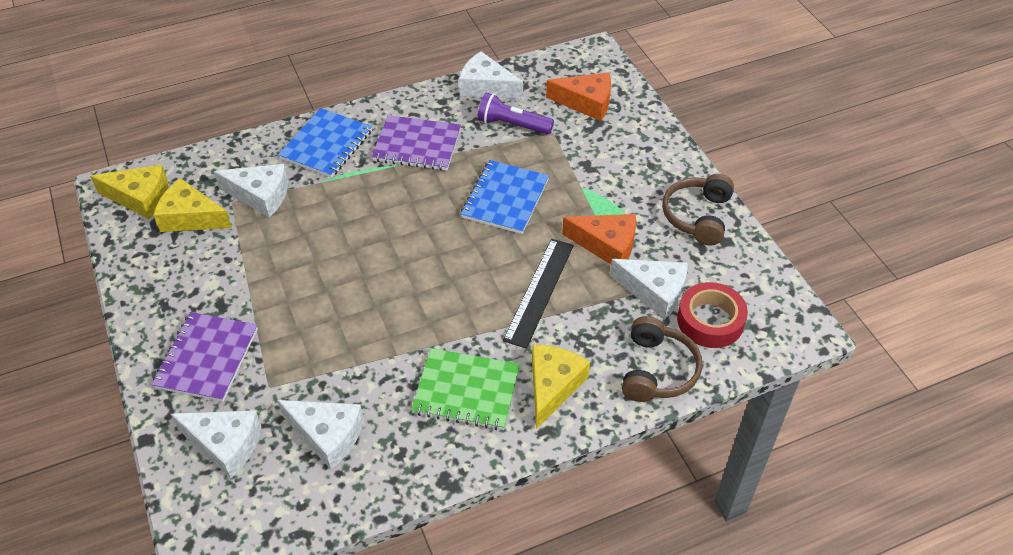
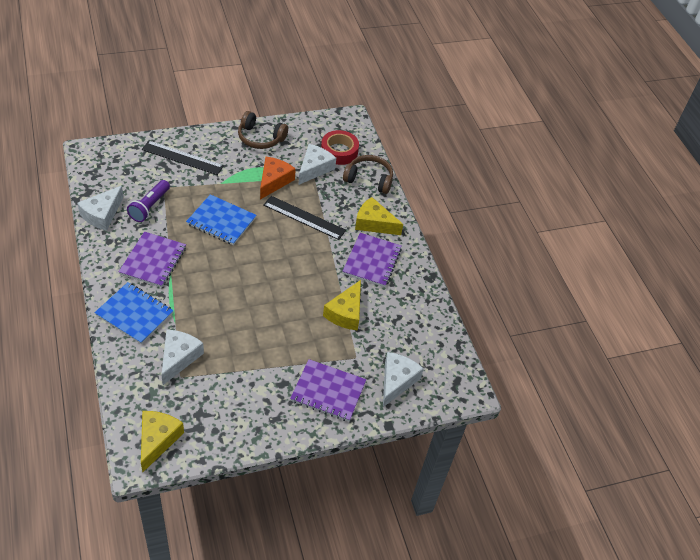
camera: 90 degrees left, 0 degrees up
yellow cheese [153,178,232,232] -> yellow cheese moved to [323,280,361,331]
white cheese [277,400,364,469] -> none
green notebook [411,348,520,430] -> purple notebook [342,233,402,287]
orange cheese [546,72,611,121] -> none
none -> black ruler [142,141,224,175]

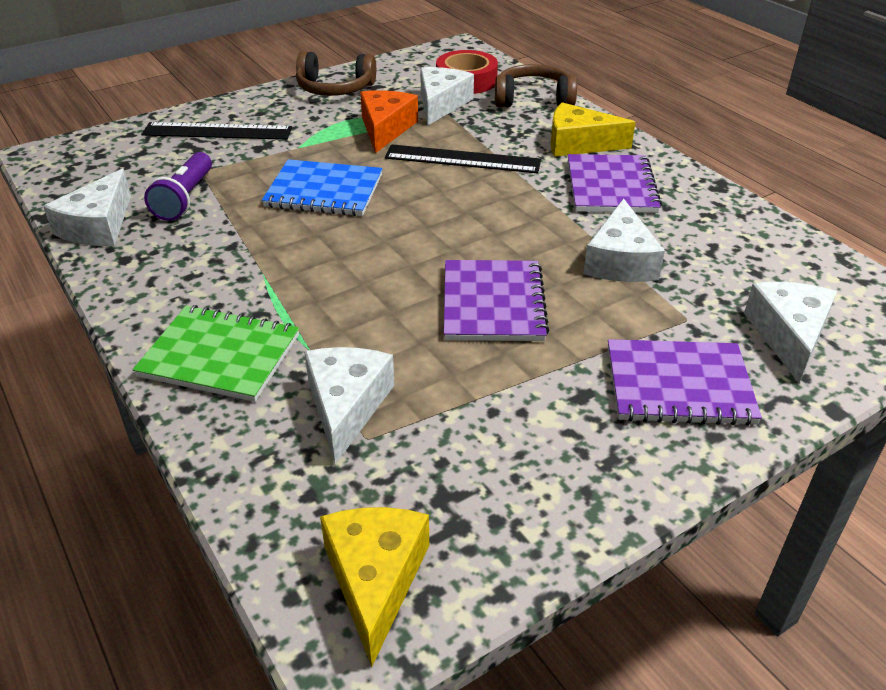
camera: 10 degrees left, 10 degrees down
blue notebook [94,282,174,344] -> green notebook [133,305,299,402]
purple notebook [119,232,186,287] -> purple notebook moved to [444,260,549,341]
yellow cheese [323,280,361,331] -> white cheese [584,199,665,282]

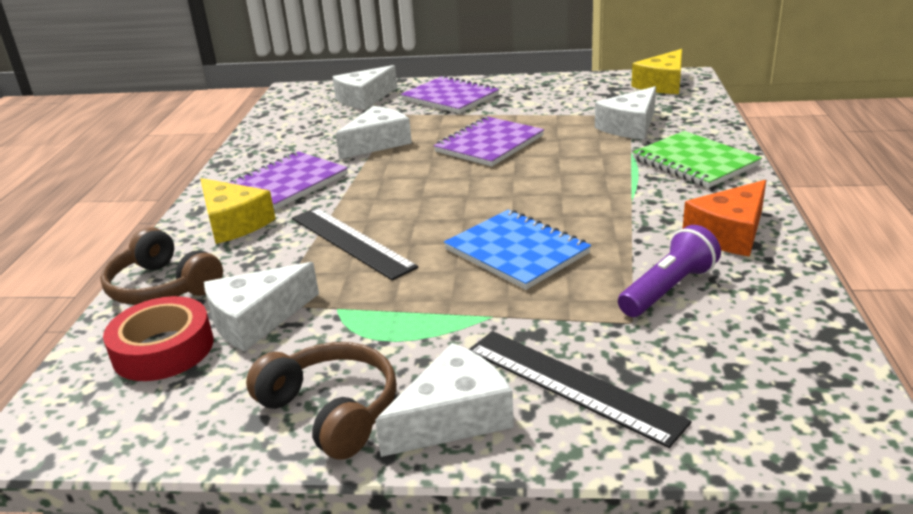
camera: 140 degrees left, 10 degrees down
white cheese [43,169,131,246] -> white cheese moved to [375,343,514,457]
orange cheese [360,91,418,153] -> orange cheese moved to [683,180,766,257]

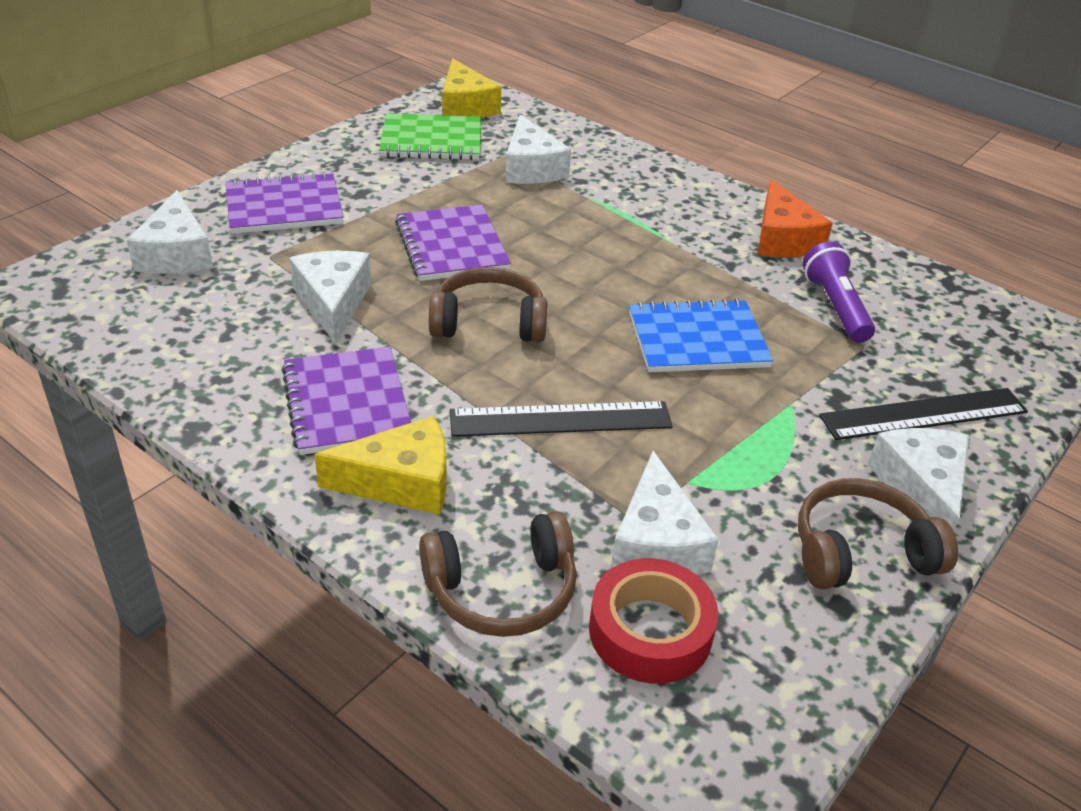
camera: 60 degrees left, 10 degrees up
green notebook [633,131,762,188] -> green notebook moved to [379,113,481,160]
none -> brown headphones [429,267,547,342]

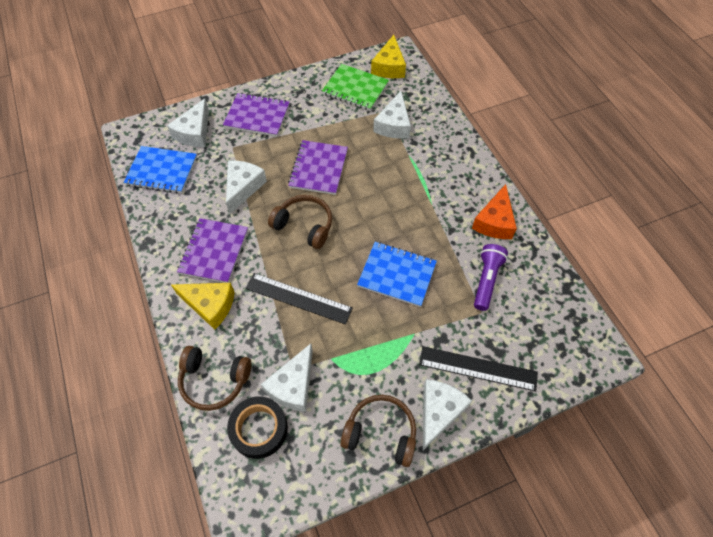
camera: 30 degrees right, 20 degrees up
red tape [589,558,718,684] -> black tape [227,396,288,459]
none -> blue notebook [124,146,197,193]

